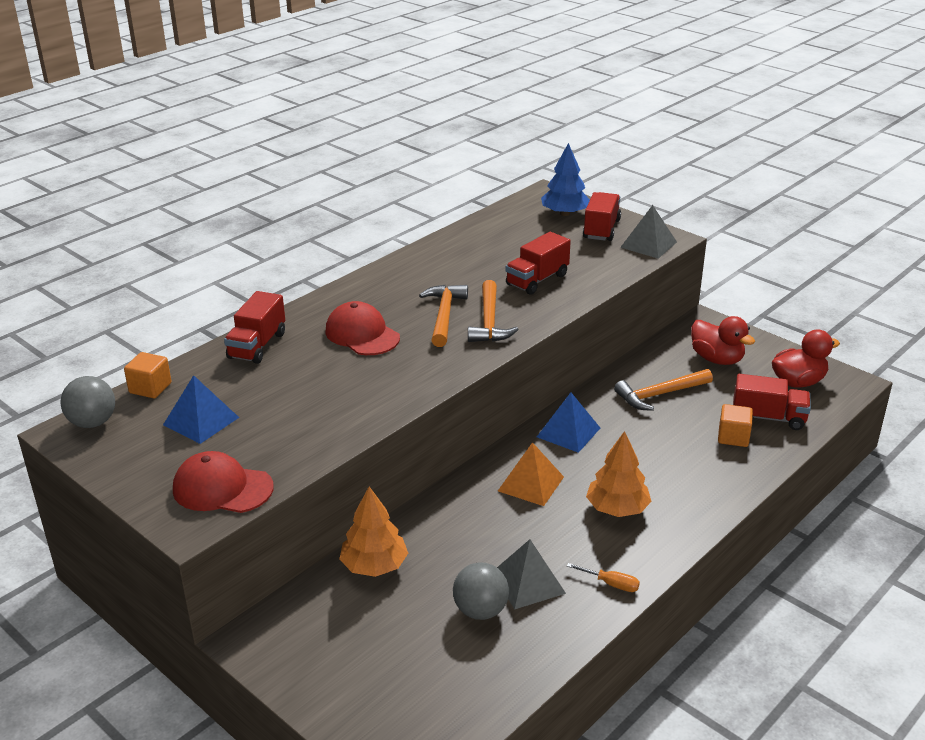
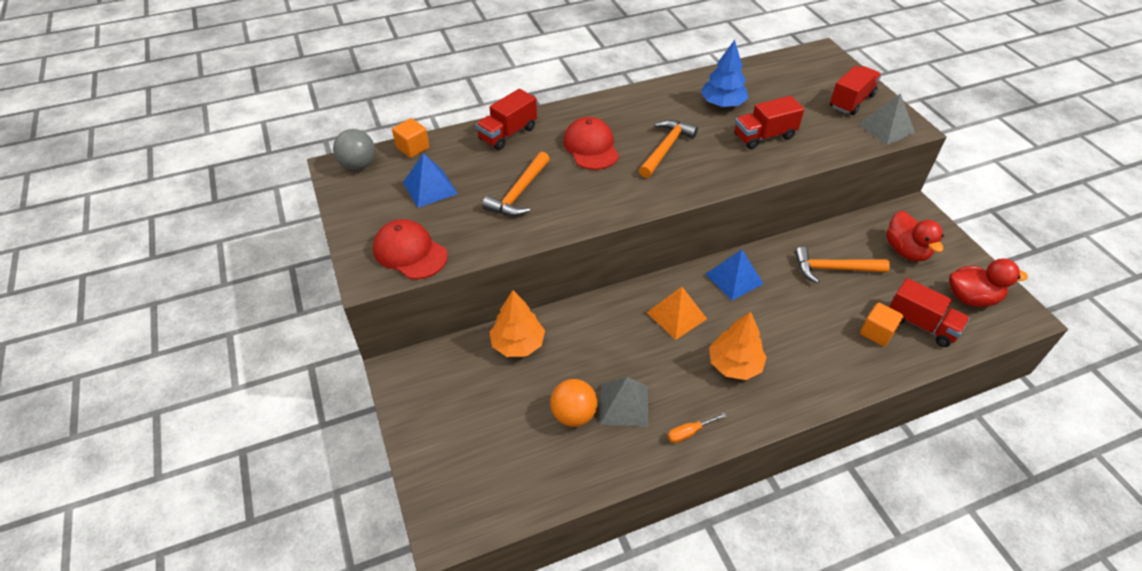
camera: 25 degrees right, 15 degrees up
grey ball [453,562,509,620] -> orange ball [550,379,597,427]
orange hammer [468,280,519,342] -> orange hammer moved to [482,152,550,216]
blue tree [541,143,590,216] -> blue tree moved to [701,40,748,107]
orange screwdriver [567,563,640,592] -> orange screwdriver turned 105 degrees clockwise [668,413,726,443]

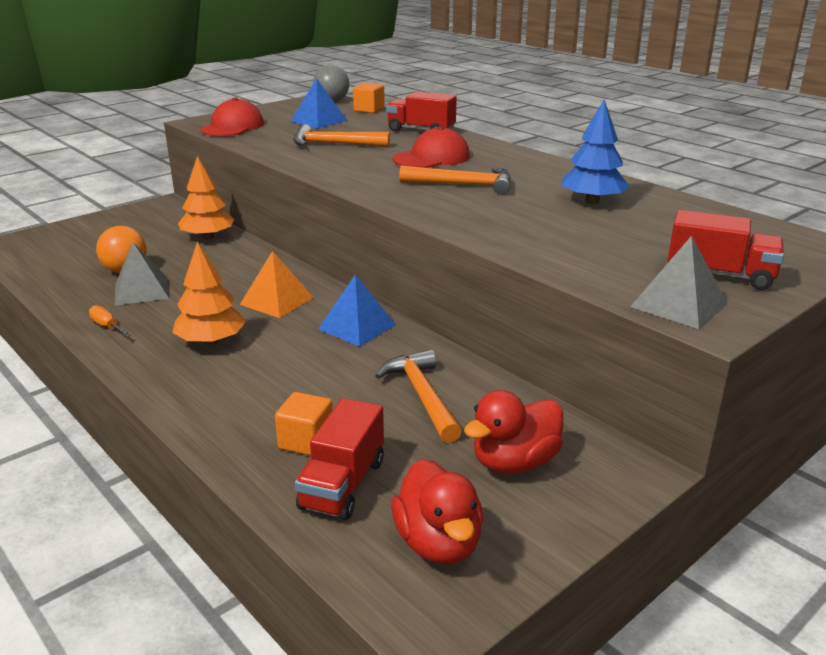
camera: 70 degrees right, 20 degrees down
red truck [734,96,804,149] -> none

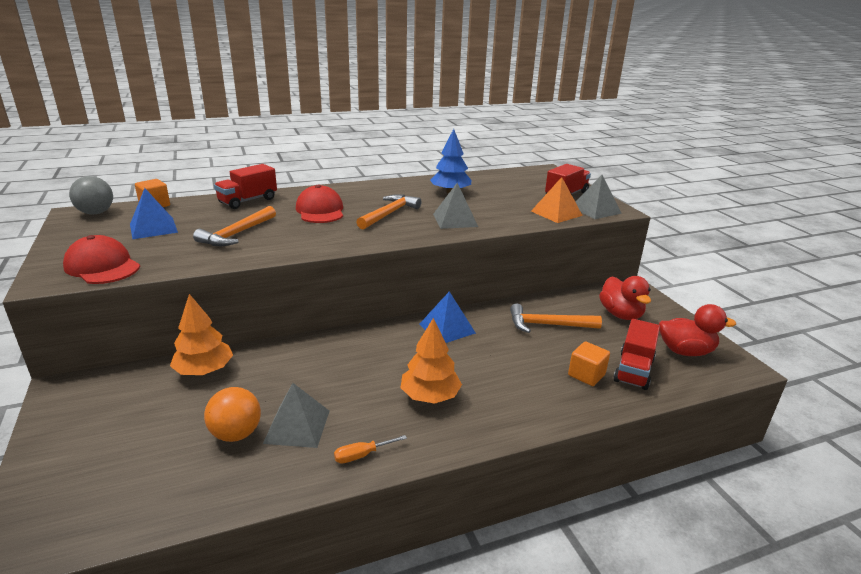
camera: 70 degrees left, 0 degrees up
orange pyramid [240,251,314,318] -> orange pyramid moved to [531,177,583,223]
red truck [295,398,384,520] -> red truck turned 75 degrees clockwise [614,319,660,390]
none -> grey pyramid [433,183,478,229]

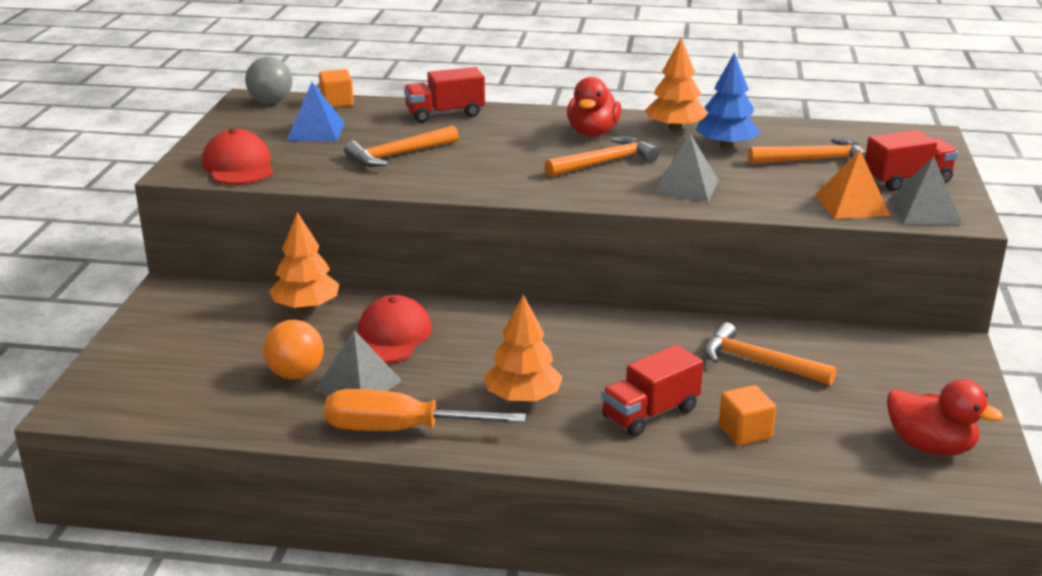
camera: 30 degrees right, 0 degrees up
red cap [296,185,343,223] -> red cap moved to [358,295,432,364]
orange screwdriver [334,435,407,463] -> orange screwdriver [324,389,526,431], size x2.28
blue pyramid [419,291,476,343] -> none
red duck [599,276,651,320] -> red duck moved to [567,77,621,137]
red truck [614,319,660,390] -> red truck moved to [601,345,703,437]
none -> orange tree [645,38,707,131]
none -> orange hammer [748,137,866,164]

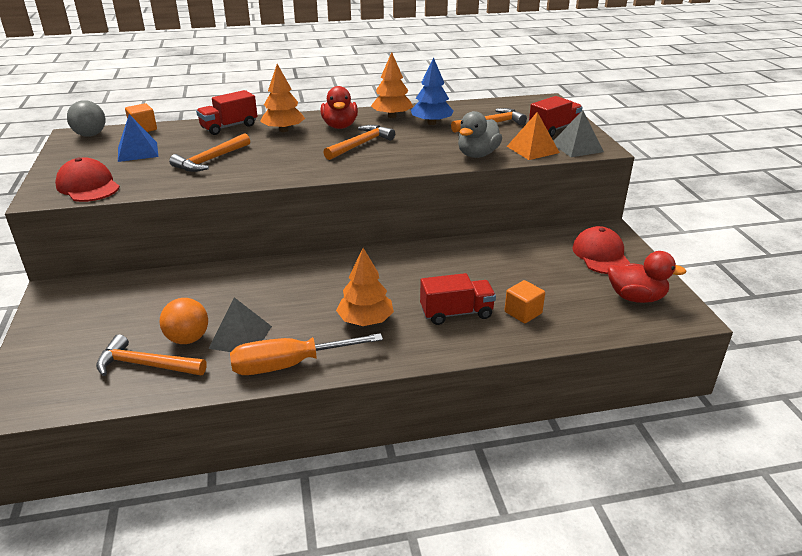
camera: 20 degrees left, 5 degrees up
orange tree [269,212,339,311] -> orange tree moved to [260,64,305,132]
red cap [358,295,432,364] -> red cap moved to [572,226,630,274]
red truck [601,345,703,437] -> red truck turned 135 degrees counterclockwise [420,273,496,325]
grey pyramid [653,134,719,202] -> none
orange hammer [704,322,837,386] -> orange hammer moved to [96,334,207,376]
none -> grey duck [458,111,502,158]

